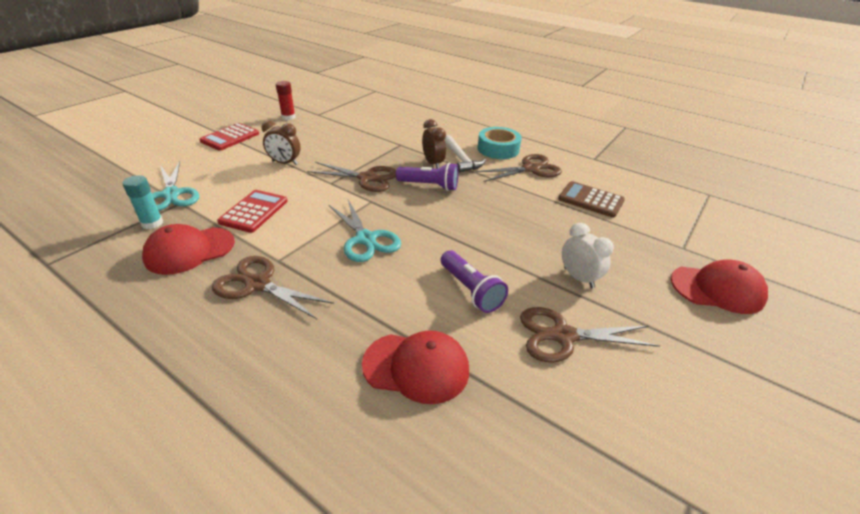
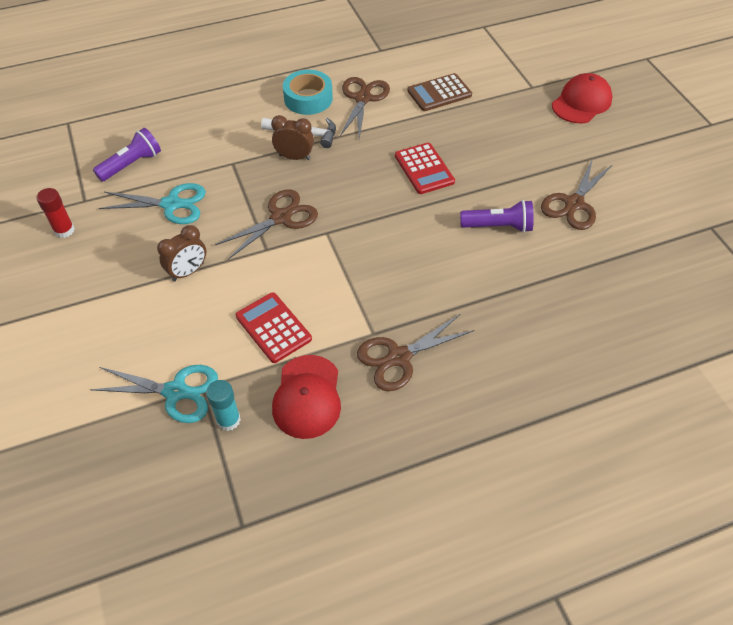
camera: 55 degrees left, 15 degrees up
red calculator [199,123,259,151] -> red calculator moved to [395,143,455,194]
turquoise scissors [329,200,401,262] -> turquoise scissors moved to [99,183,206,224]
red cap [362,330,469,404] -> none
purple flashlight [396,163,458,191] -> purple flashlight moved to [93,128,161,182]
white clock [562,223,614,288] -> none

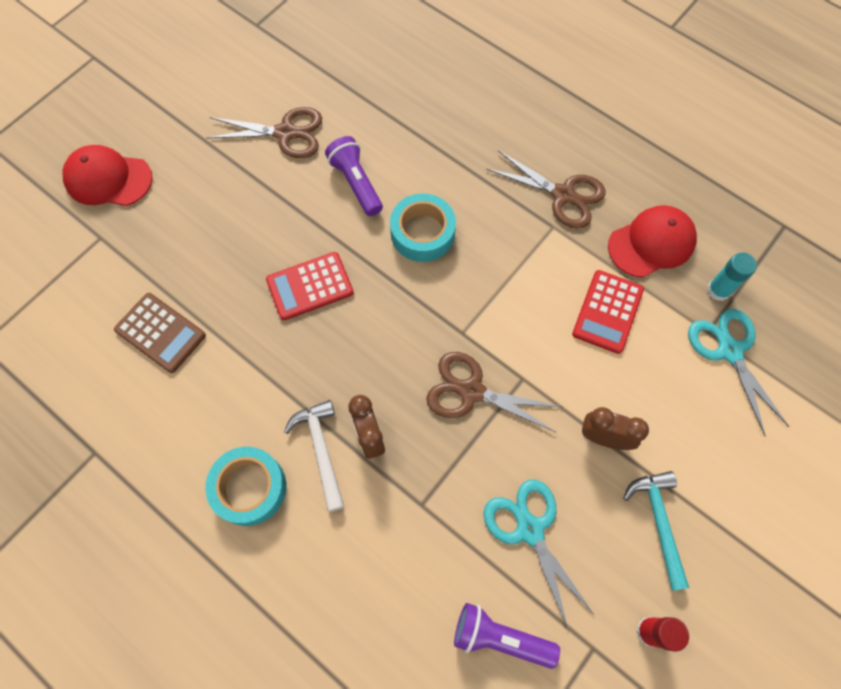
camera: 120 degrees left, 15 degrees up
brown scissors [340,77,390,139] -> none
red calculator [395,143,455,194] -> red calculator turned 150 degrees counterclockwise [266,252,354,320]
none -> turquoise tape [390,193,456,262]
none -> turquoise hammer [623,471,689,591]

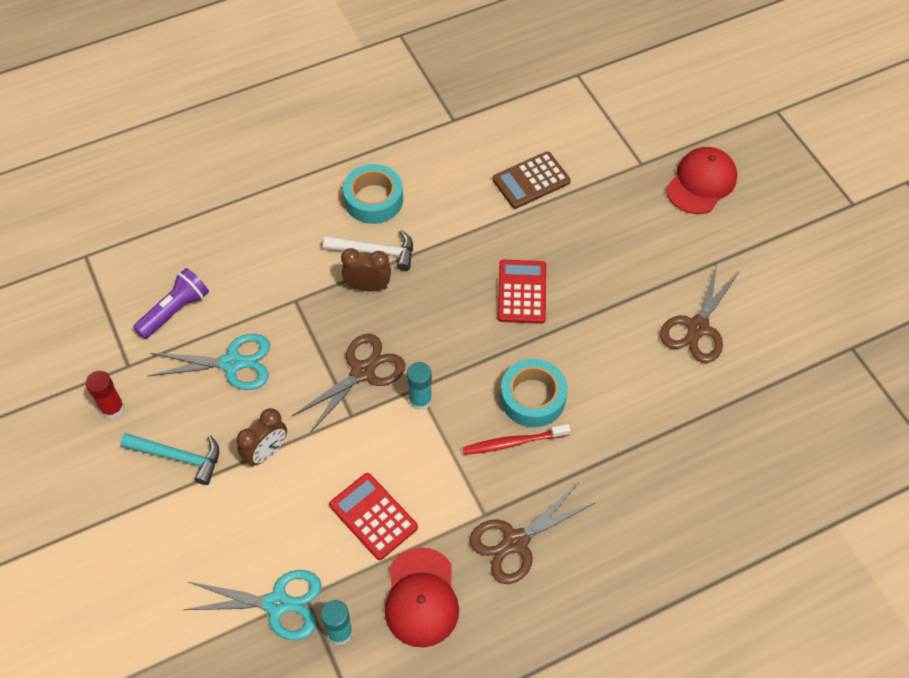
camera: 115 degrees right, 10 degrees down
purple flashlight [325,136,383,216] -> none
none -> turquoise glue stick [407,362,432,410]
none -> red toothbrush [463,424,571,455]

